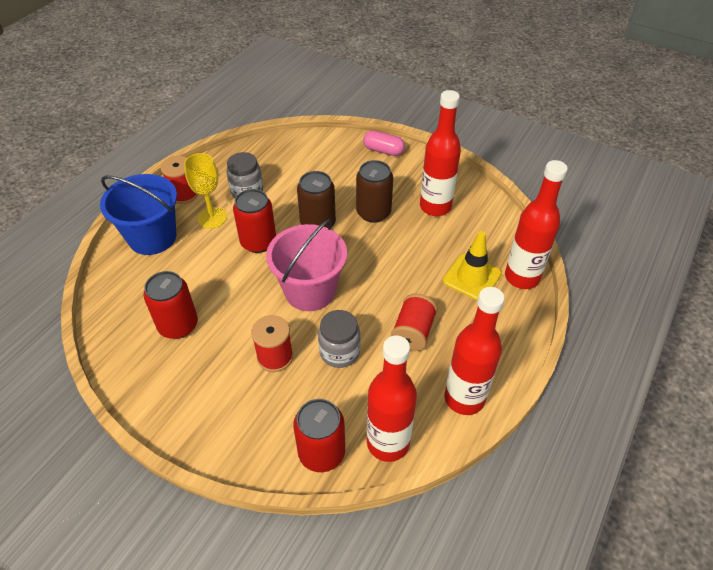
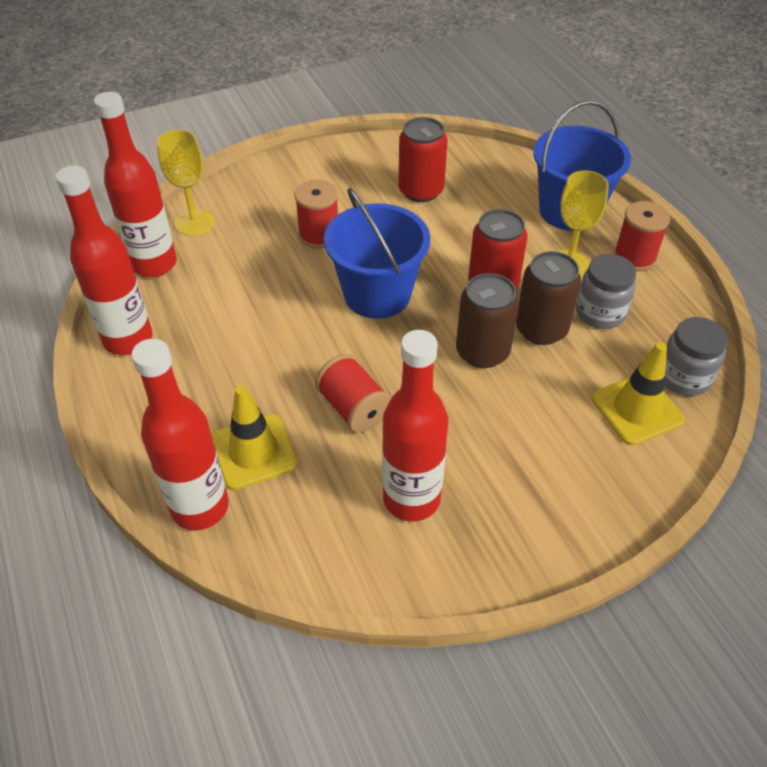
camera: 125 degrees right, 0 degrees up
pink bucket [266,219,347,311] -> blue bucket [324,188,430,319]
red can [293,399,345,472] -> yellow goblet [157,130,215,236]
grey jar [318,310,360,368] -> grey jar moved to [665,317,728,396]
brown can [356,160,393,223] -> brown can moved to [516,251,581,345]
pink capsule [363,130,405,156] -> none
red spool [391,294,438,351] -> red spool moved to [315,354,391,433]
none -> yellow traffic cone [592,342,685,445]

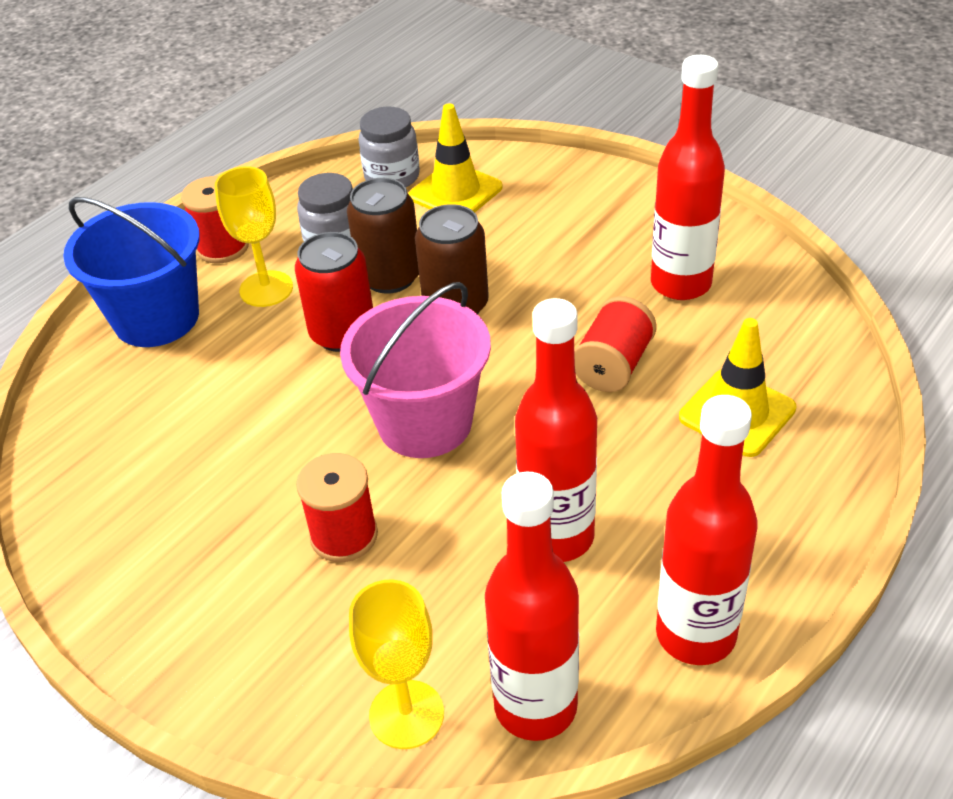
camera: 115 degrees left, 5 degrees down
red bottle [131,339,229,530] -> red bottle moved to [515,298,597,562]
blue bucket [324,188,430,319] -> pink bucket [340,282,491,458]
red can [398,117,448,202] -> none

